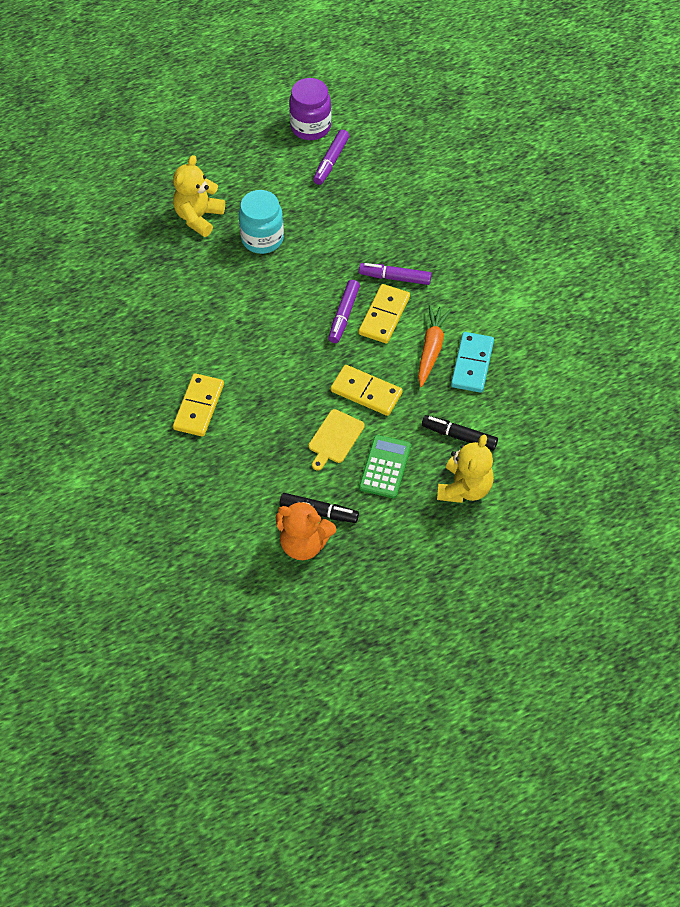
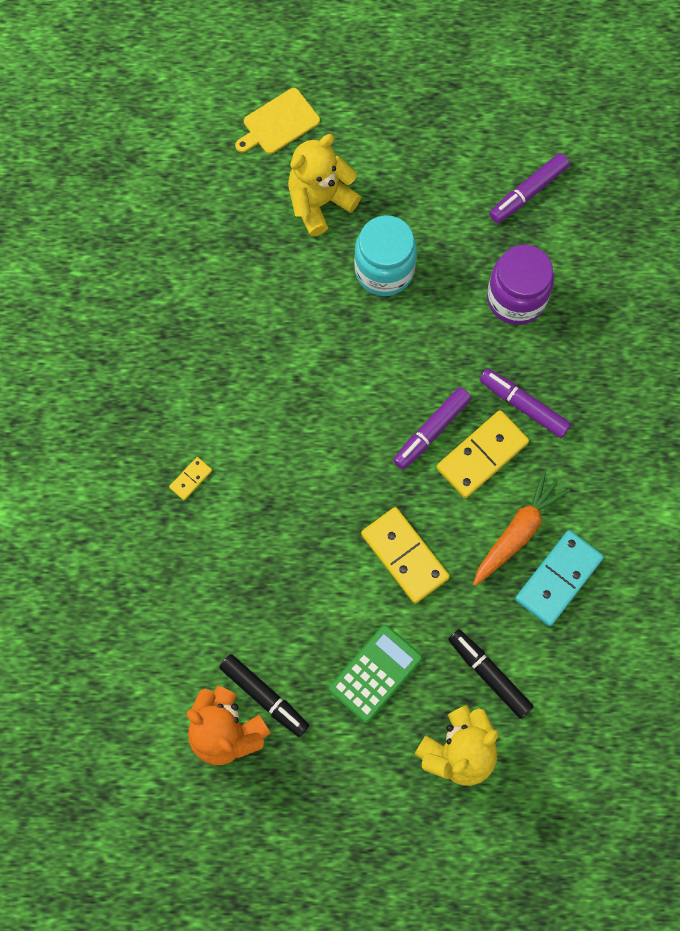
camera: 25 degrees right, 15 degrees up
yellow domino [173,373,224,437] -> yellow domino [169,457,212,500], size x0.47
purple jar [289,78,331,140] -> purple jar moved to [487,245,554,325]
yellow cutting board [309,409,365,471] -> yellow cutting board moved to [235,88,320,154]

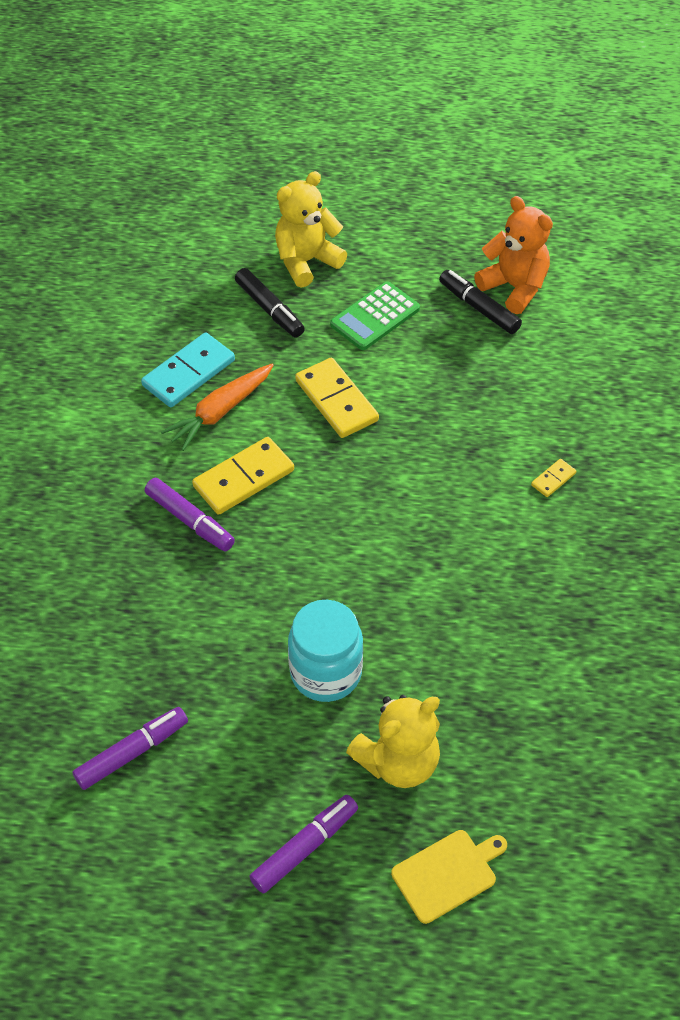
camera: 175 degrees left, 20 degrees down
purple marker [393,387,472,470] -> purple marker moved to [249,795,358,894]
purple jar [487,245,554,325] -> none

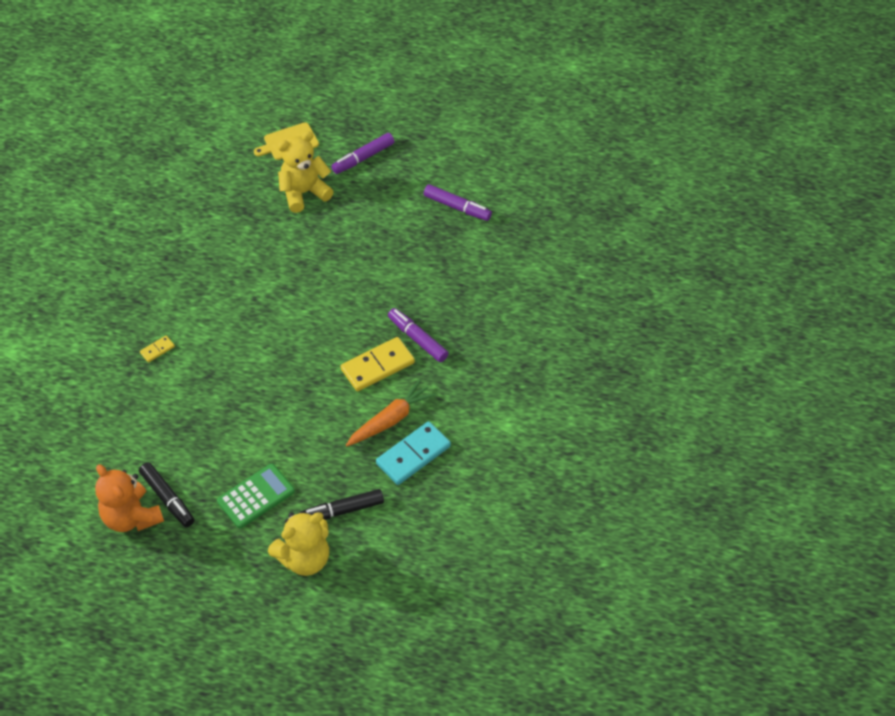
camera: 175 degrees left, 0 degrees up
purple marker [73,707,188,790] -> purple marker turned 120 degrees counterclockwise [424,184,492,221]
black marker [235,268,305,337] -> black marker turned 75 degrees counterclockwise [302,489,384,520]
turquoise jar [288,600,363,702] -> none
yellow domino [295,358,379,438] -> none

